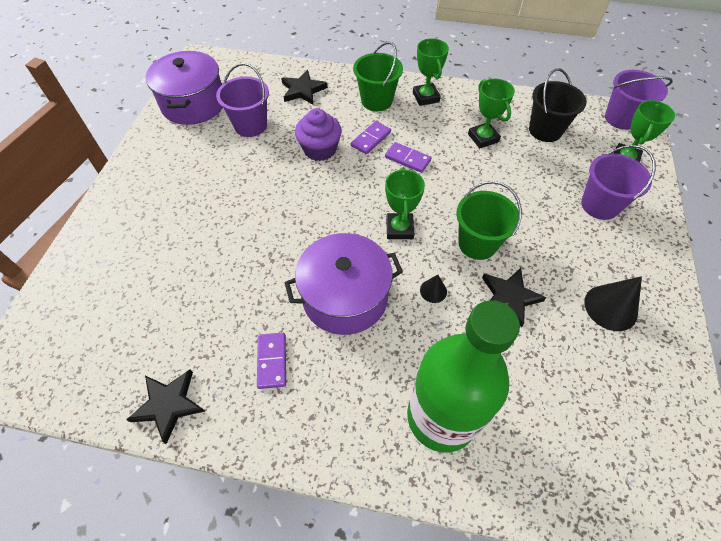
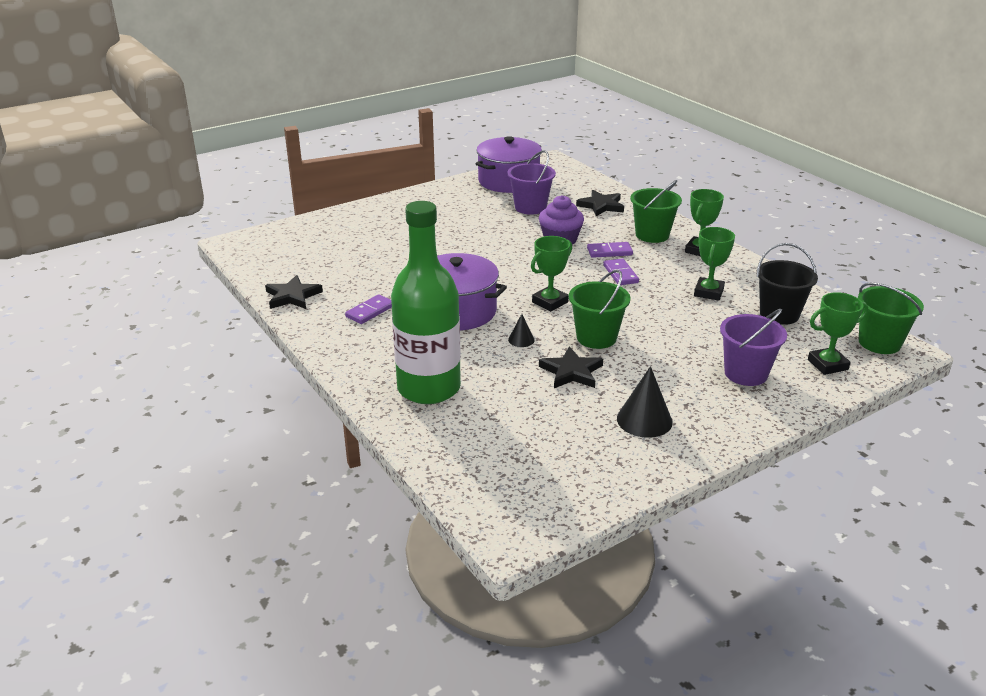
camera: 45 degrees right, 25 degrees down
purple bucket [605,70,673,130] -> green bucket [858,282,924,354]

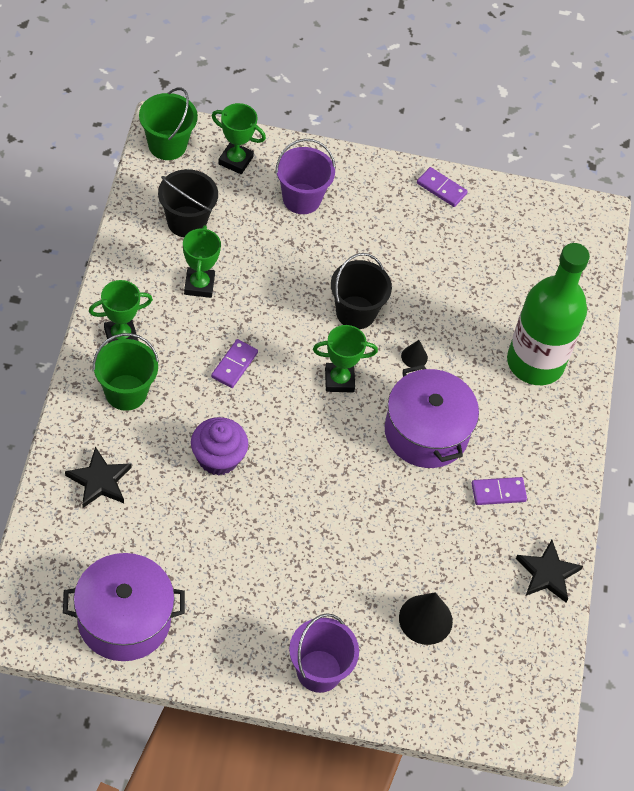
camera: 145 degrees left, 25 degrees up
purple bucket [507,150,556,215] -> purple bucket moved to [289,613,359,693]
black star [539,346,603,388] -> none
green bucket [569,270,631,349] -> black bucket [331,253,392,329]
purple domino [587,242,633,258] -> purple domino moved to [417,167,468,207]
black cone [617,366,673,438] -> black cone moved to [399,592,453,645]
green trophy [694,227,735,301] -> green trophy turned 60 degrees counterclockwise [183,225,221,298]

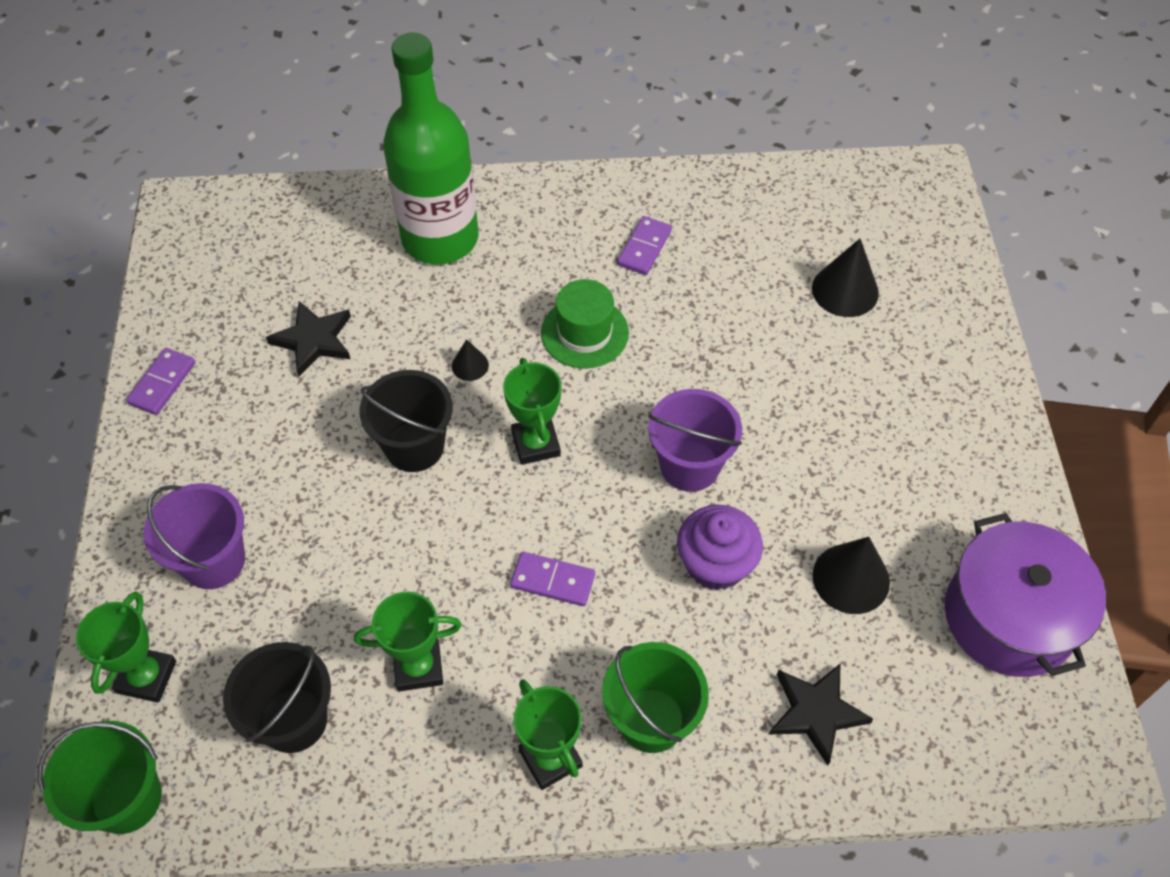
camera: 95 degrees left, 0 degrees up
purple bucket [289,613,359,693] -> purple bucket moved to [648,389,742,492]
purple pot [385,364,479,468] -> green hat [541,279,629,369]
purple domino [471,477,527,505] -> purple domino turned 45 degrees clockwise [617,216,672,275]
black star [516,540,583,603] -> black star moved to [266,301,351,376]
none -> black cone [812,537,890,614]

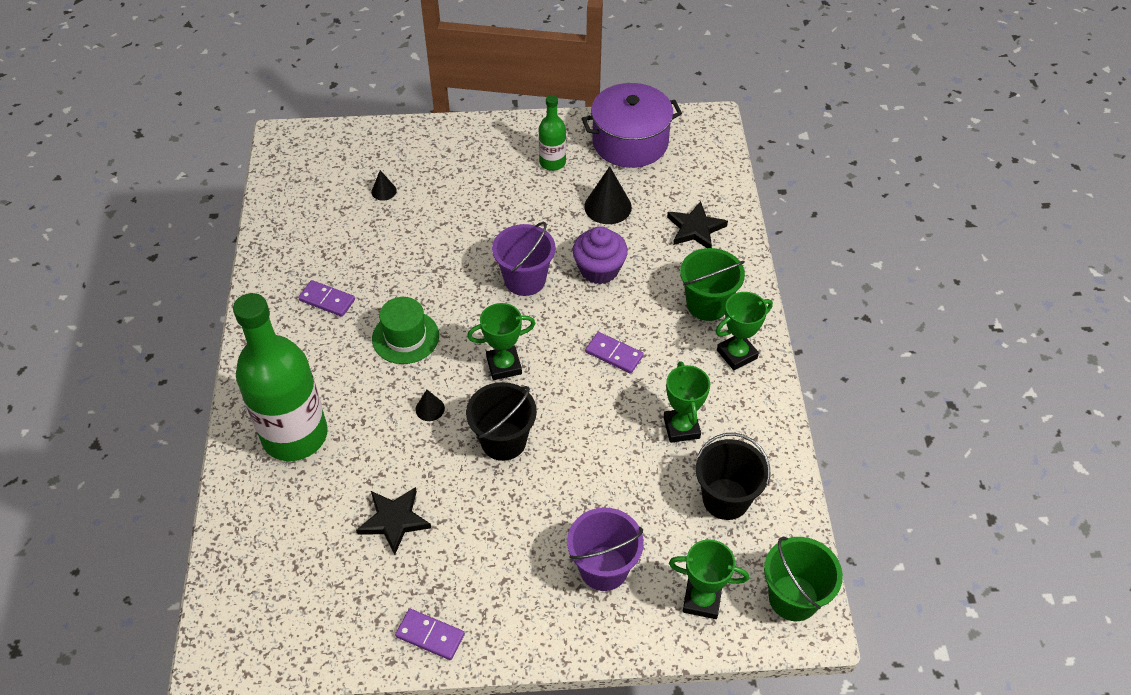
camera: 90 degrees left, 5 degrees down
purple domino [510,552,595,606] -> purple domino turned 75 degrees counterclockwise [585,332,644,374]
black cone [812,239,879,317] -> black cone [371,170,397,201], size x0.54
none -> green bottle [539,95,566,171]

